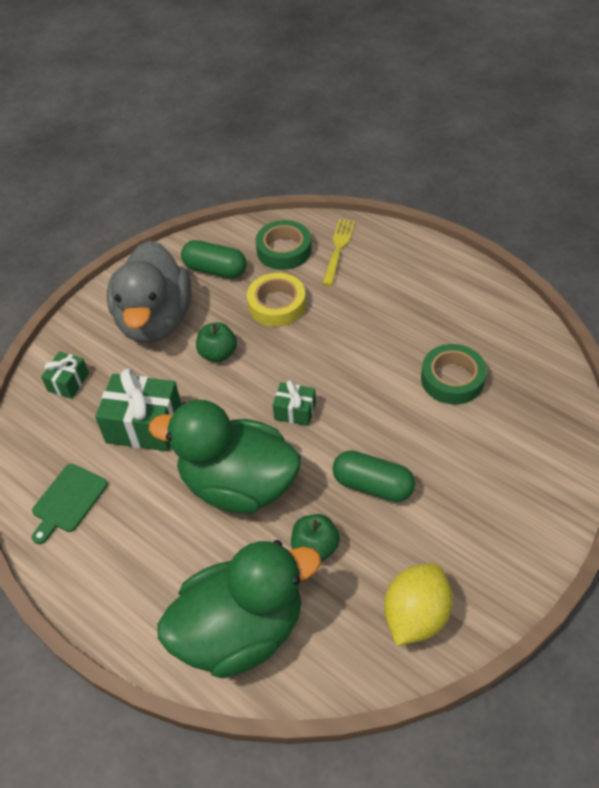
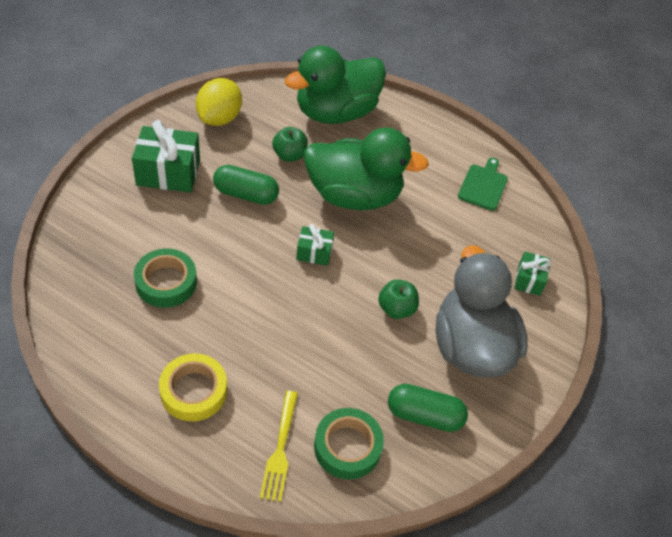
camera: 165 degrees right, 0 degrees up
green gift [95,368,181,451] -> green gift moved to [132,120,200,192]
yellow tape [247,273,306,327] -> yellow tape moved to [159,353,227,421]

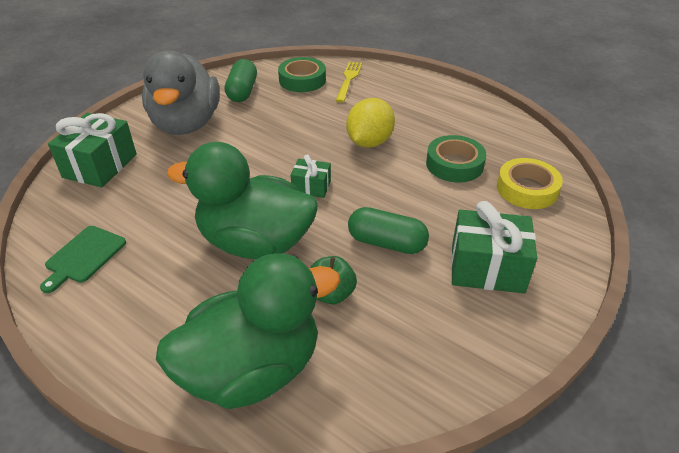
camera: 170 degrees left, 10 degrees down
yellow tape [159,353,227,421] -> yellow tape moved to [497,158,563,209]
yellow lemon [196,78,242,126] -> yellow lemon moved to [346,98,395,148]
green apple [378,279,419,319] -> none
green capsule [388,384,468,432] -> green capsule turned 75 degrees clockwise [225,59,257,102]
green gift [514,252,551,296] -> green gift [48,113,137,188], size x1.81

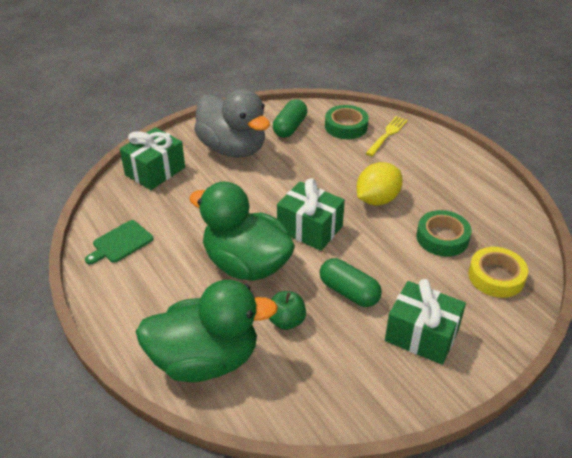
camera: 20 degrees right, 0 degrees up
grey duck [142,50,220,135] -> grey duck turned 60 degrees counterclockwise [194,89,270,158]
green gift [291,154,331,198] -> green gift [277,178,345,251], size x1.81

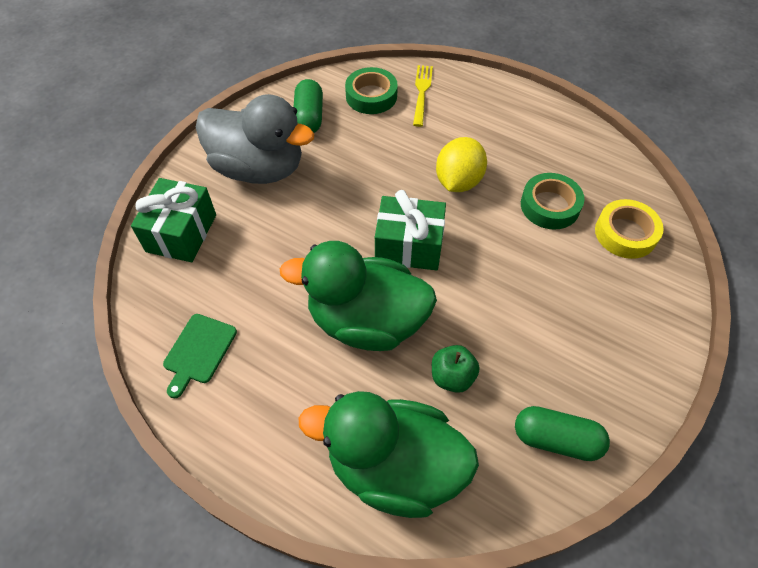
camera: 25 degrees left, 15 degrees up
green duck [136,280,278,382] -> green duck turned 135 degrees counterclockwise [299,391,479,518]
green capsule [320,258,382,307] -> green capsule moved to [515,406,610,461]
green gift [385,279,466,365] -> none

